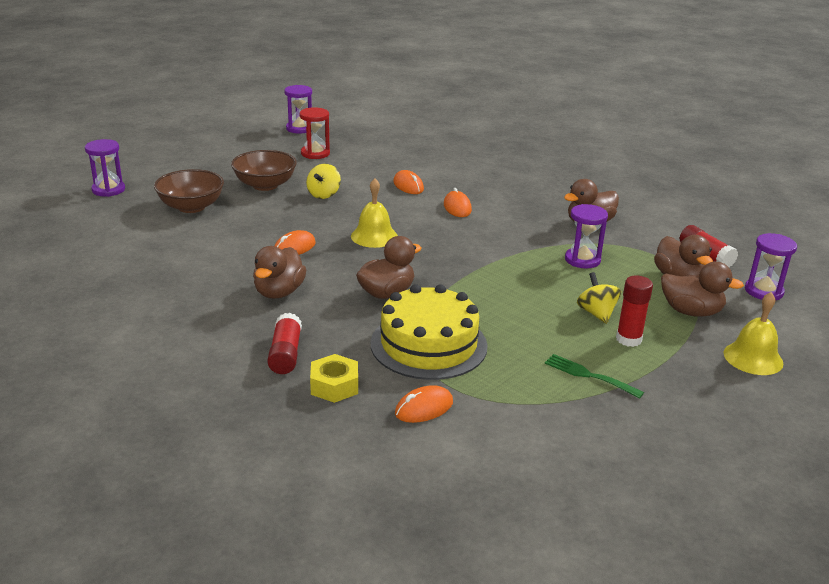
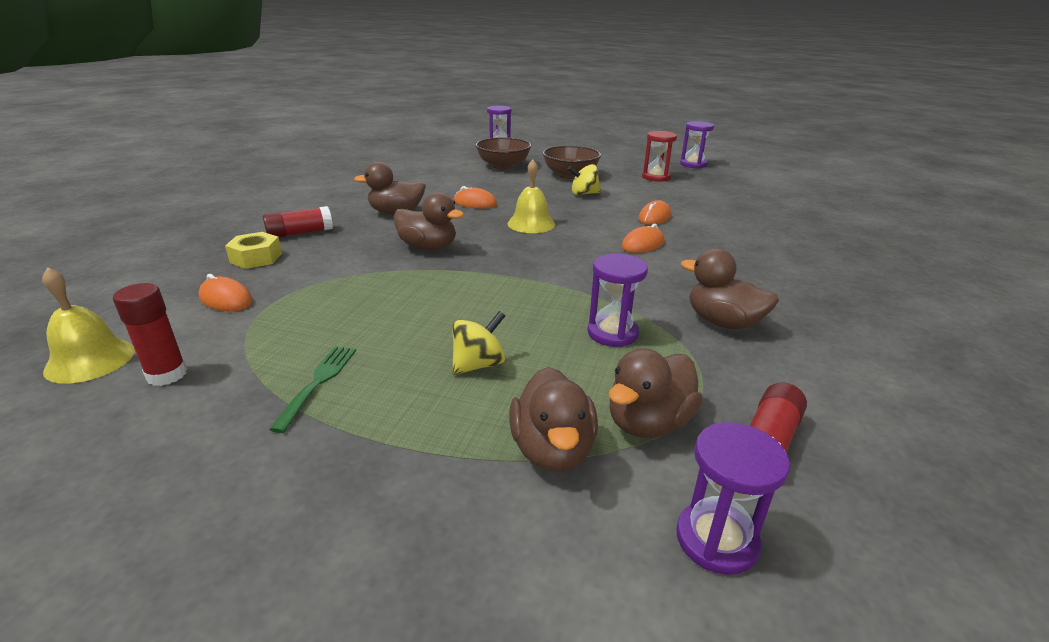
camera: 65 degrees right, 0 degrees up
yellow cake [371,284,488,380] -> none
red glue stick [616,275,653,347] -> red glue stick moved to [113,283,187,386]
yellow bell [724,292,784,375] -> yellow bell moved to [42,267,135,384]

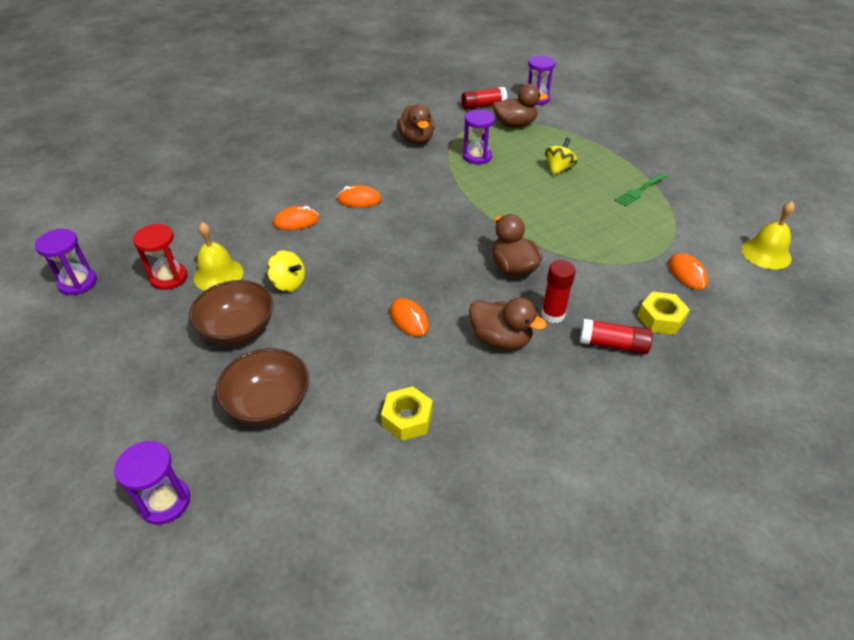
camera: 140 degrees left, 15 degrees up
red glue stick [113,283,187,386] -> red glue stick moved to [541,260,576,323]
yellow spinning top [452,311,505,375] -> yellow spinning top turned 120 degrees clockwise [545,137,577,176]
yellow bell [507,160,555,233] -> yellow bell moved to [193,222,243,291]
brown duck [509,367,598,472] -> none
none -> yellow nut [381,386,433,441]

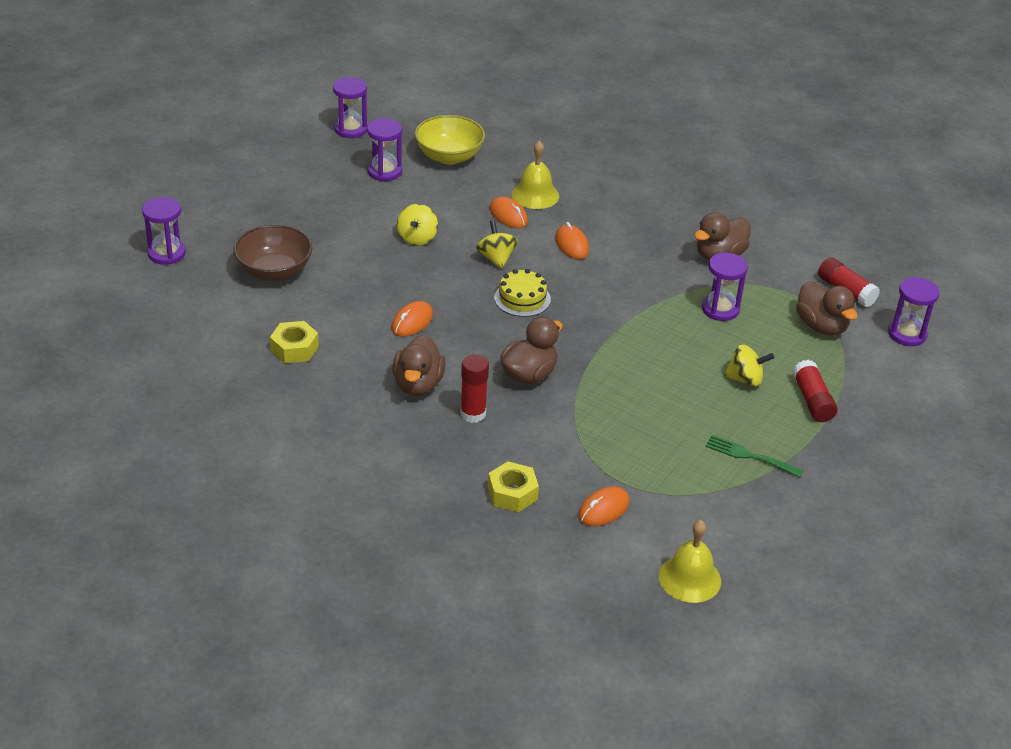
camera: 65 degrees right, 5 degrees down
red hourglass [133,224,187,290] -> purple hourglass [367,118,402,181]
brown bowl [189,280,274,345] -> none
yellow bell [193,222,243,291] -> yellow bell moved to [512,141,559,209]
red glue stick [580,319,653,354] -> red glue stick moved to [792,360,838,422]
none -> yellow bowl [415,115,485,165]
none -> yellow spinning top [476,220,518,270]
none -> yellow cake [494,269,551,317]

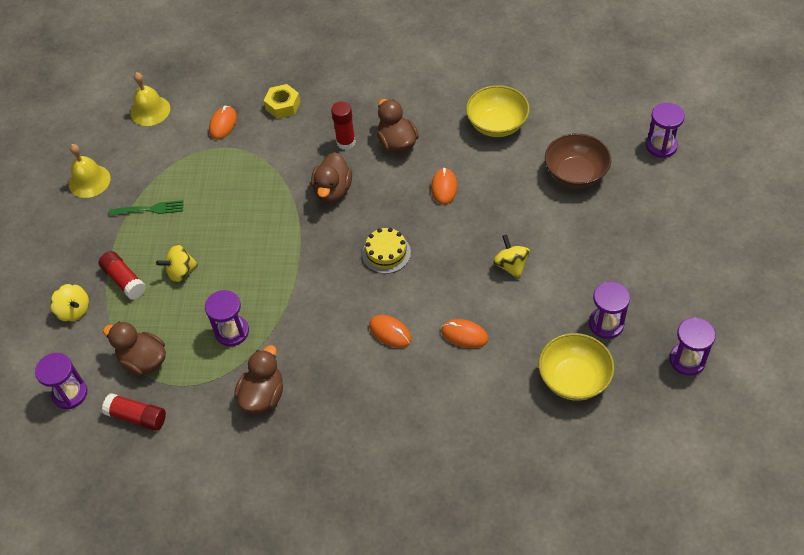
camera: 155 degrees right, 15 degrees up
yellow nut [270,321,319,363] -> yellow bowl [466,85,530,137]
yellow spinning top [476,220,518,270] -> yellow spinning top moved to [50,284,89,322]
yellow bell [512,141,559,209] -> yellow bell moved to [69,144,111,198]

